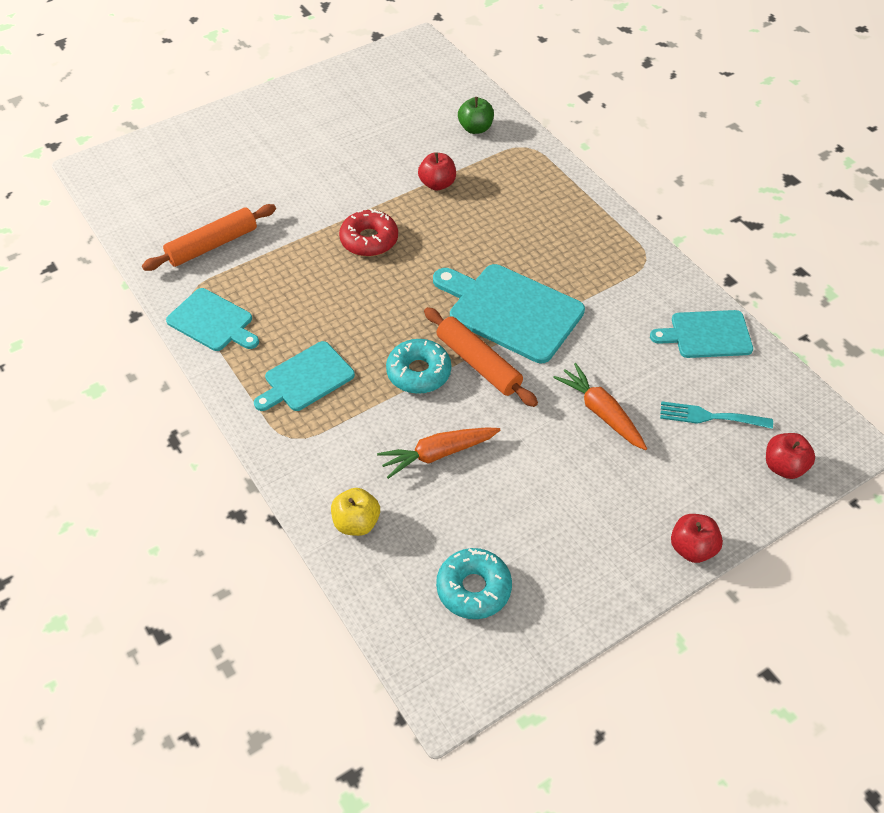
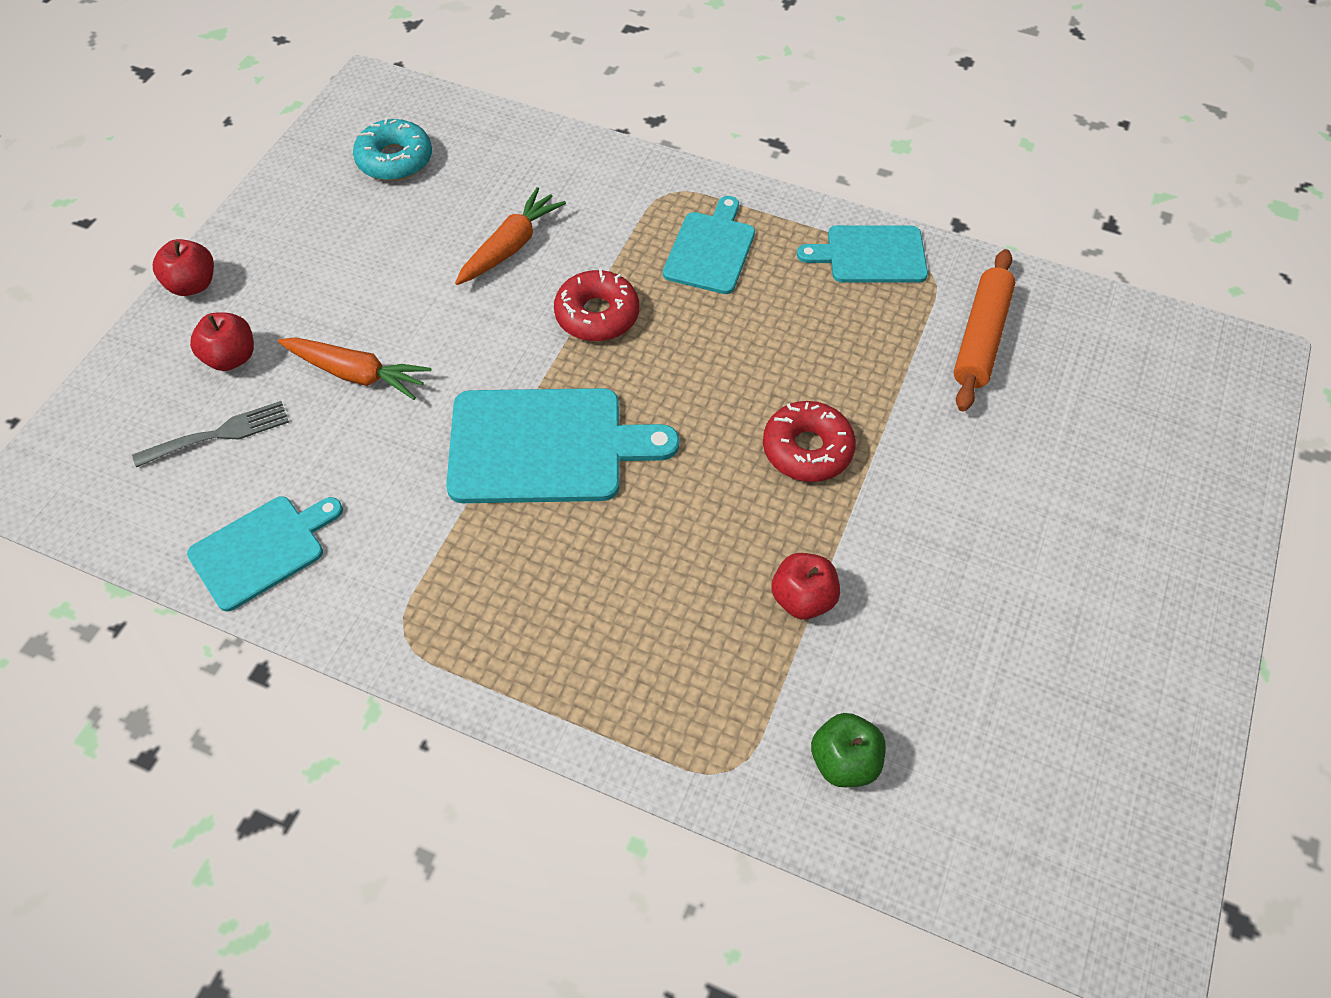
camera: 145 degrees right, 5 degrees up
yellow apple [331,488,380,536] -> none
turquoise donut [386,339,451,394] -> red donut [554,269,639,341]
orange rolling pin [424,307,538,407] -> none
turquoise fork [660,401,773,429] -> grey fork [132,401,289,467]
red apple [766,433,815,479] -> red apple moved to [190,312,254,371]

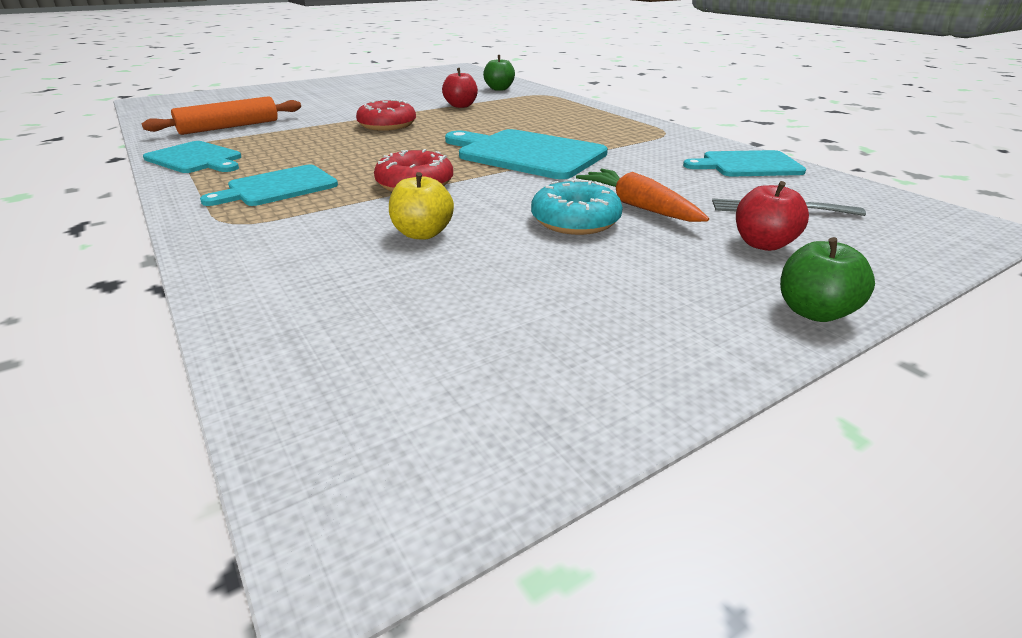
camera: 145 degrees left, 25 degrees down
red apple [153,239,214,296] -> green apple [780,237,875,322]
turquoise donut [353,119,432,181] -> turquoise donut moved to [531,179,623,235]
orange carrot [455,187,566,285] -> yellow apple [389,172,454,240]

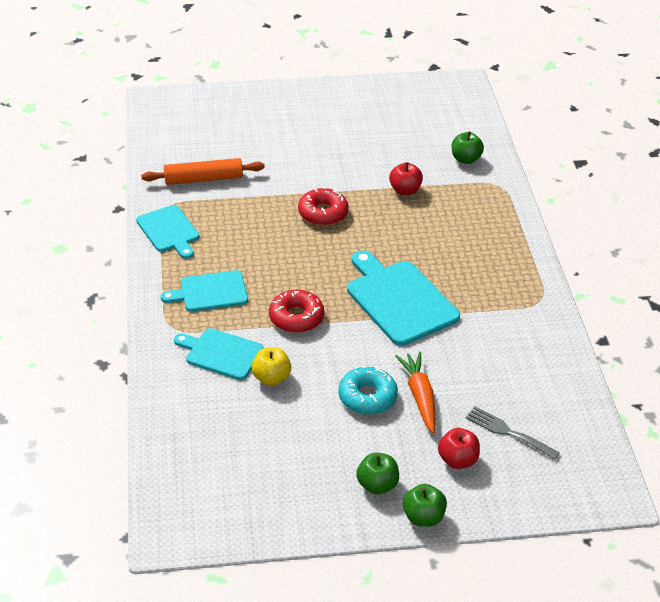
camera: 25 degrees right, 10 degrees up
turquoise cutting board [683,150,806,177] -> turquoise cutting board moved to [174,328,264,380]
none -> green apple [356,452,399,495]

